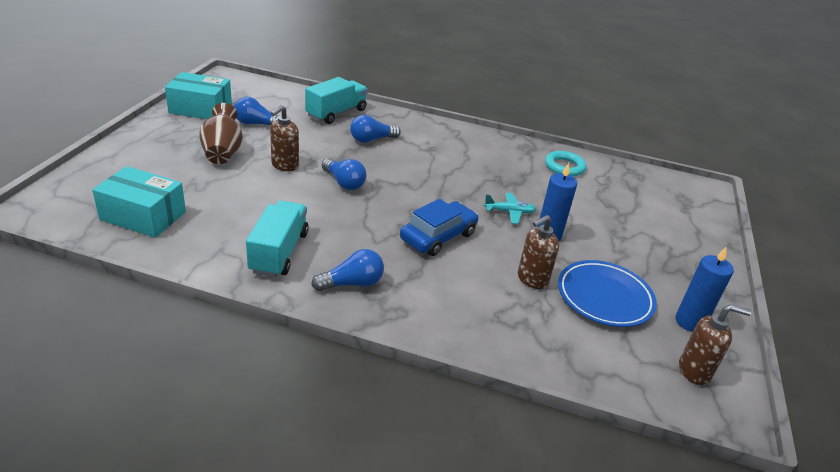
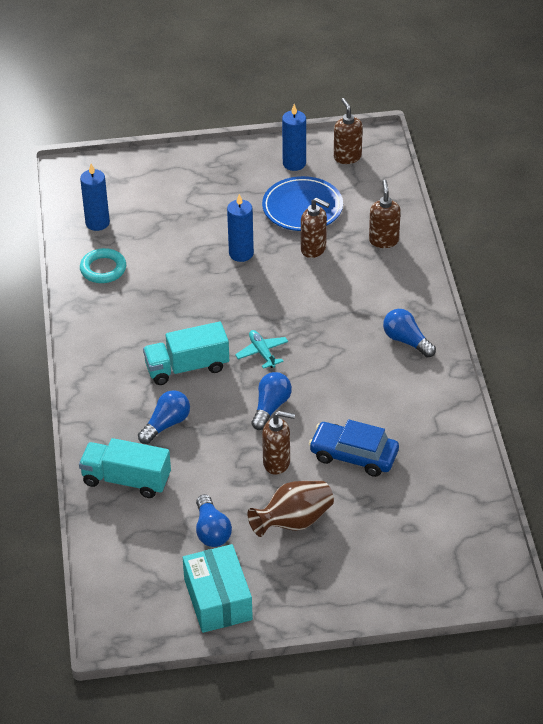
camera: 110 degrees left, 10 degrees up
turquoise box [92,166,186,238] -> none
turquoise truck [246,201,309,277] -> turquoise truck moved to [143,322,229,385]
blue light bulb [350,115,401,143] -> blue light bulb turned 90 degrees counterclockwise [138,390,190,444]
blue car [400,199,478,256] -> blue car moved to [309,419,399,477]
turquoise plane [484,193,536,224] -> turquoise plane moved to [235,330,288,369]
none -> blue candle [80,164,110,231]
none -> brown soap dispenser [369,180,401,248]

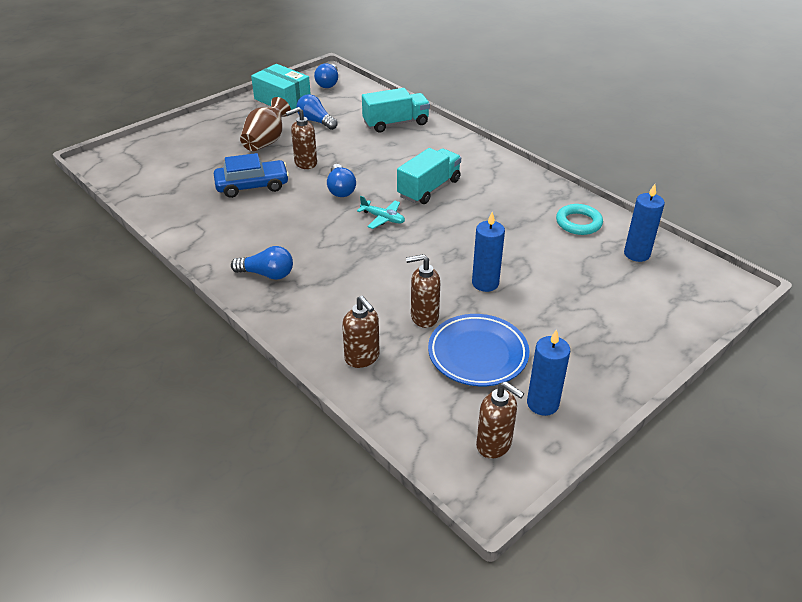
camera: 145 degrees right, 5 degrees down
blue light bulb [138,390,190,444] -> blue light bulb moved to [314,63,338,88]

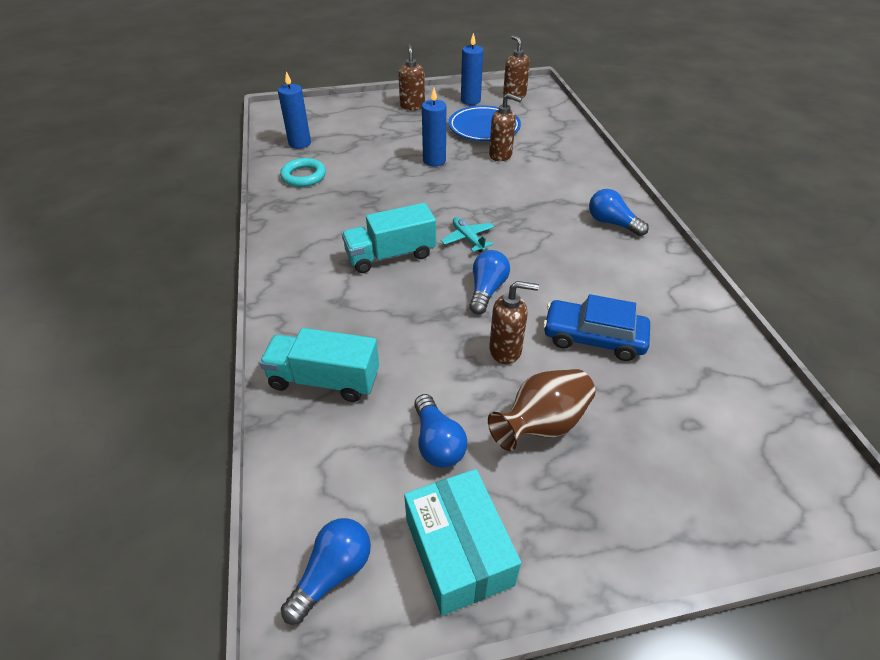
camera: 150 degrees left, 5 degrees up
brown soap dispenser [342,296,380,368] -> brown soap dispenser moved to [398,44,425,110]

